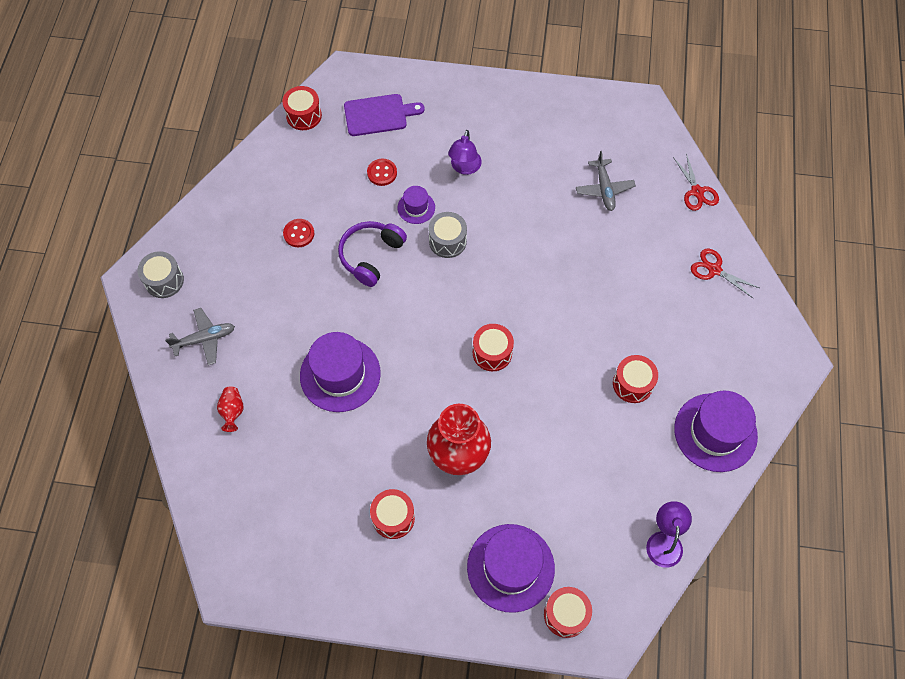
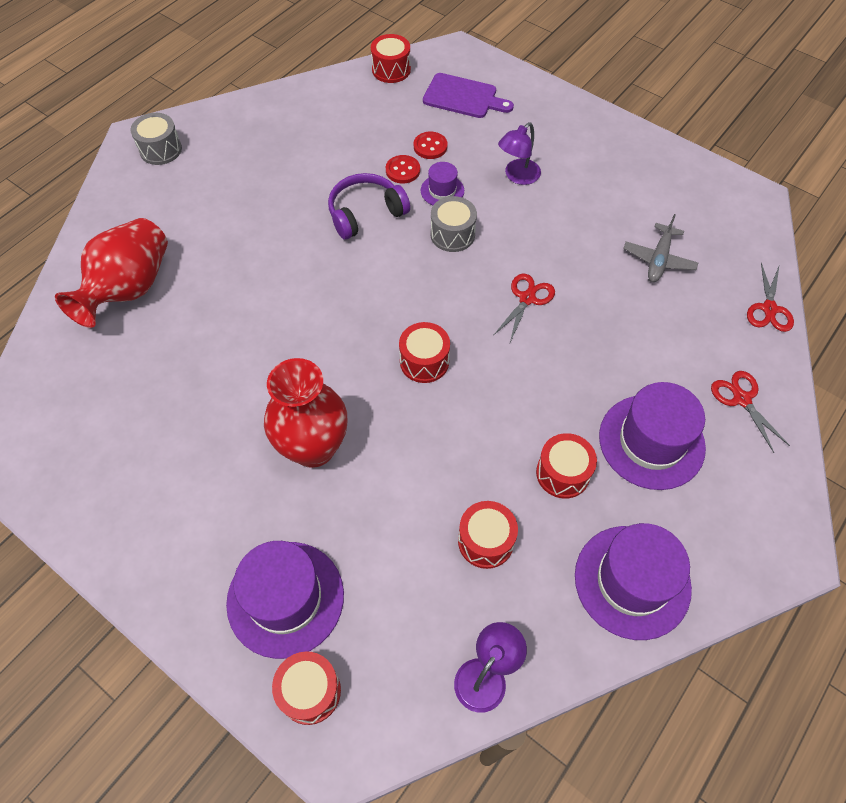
camera: 30 degrees right, 5 degrees down
grey plane [165,308,235,365] -> none
red vase [217,387,244,432] -> red vase [55,218,168,328], size x2.35
red button [283,219,314,247] -> red button moved to [386,155,420,184]
purple hat [300,332,381,412] -> purple hat moved to [599,382,706,490]
red drum [370,489,415,539] -> red drum moved to [458,501,518,569]
none -> red scissors [494,274,555,342]

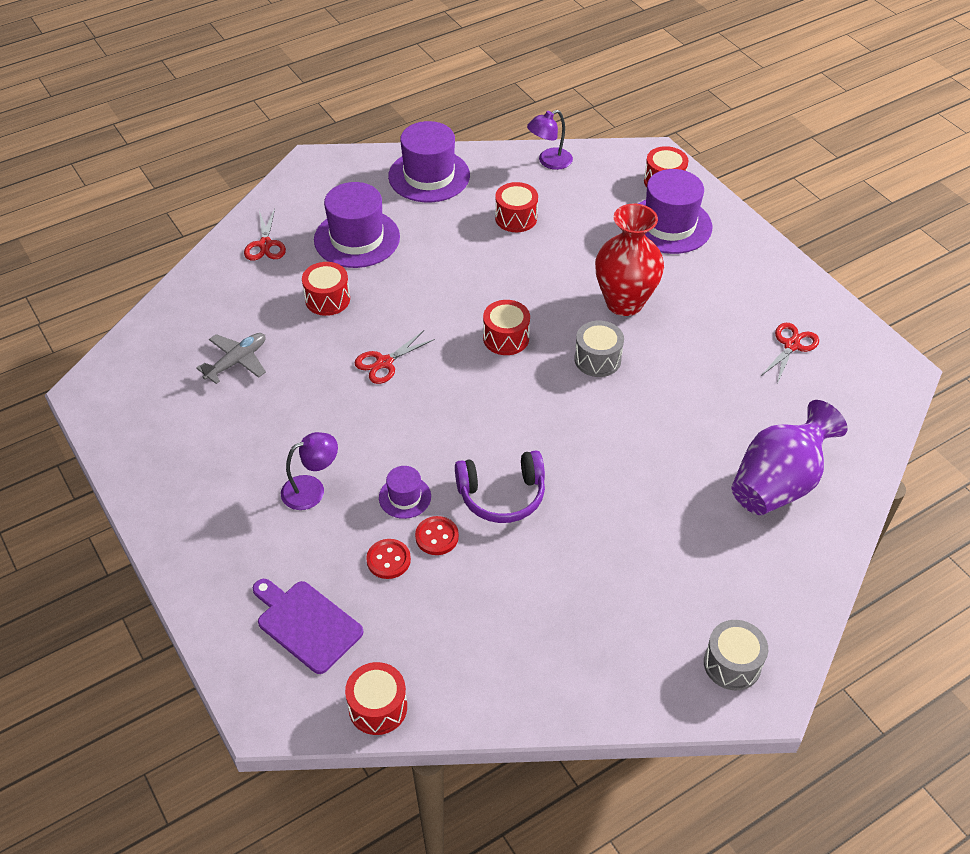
camera: 160 degrees left, 10 degrees down
red vase [55,218,168,328] -> purple vase [731,400,848,515]
grey drum [431,196,477,252] -> grey drum moved to [574,321,624,377]
red drum [536,433,597,499] -> red drum moved to [302,262,350,316]
red scissors [747,263,794,332] -> red scissors moved to [760,323,819,384]

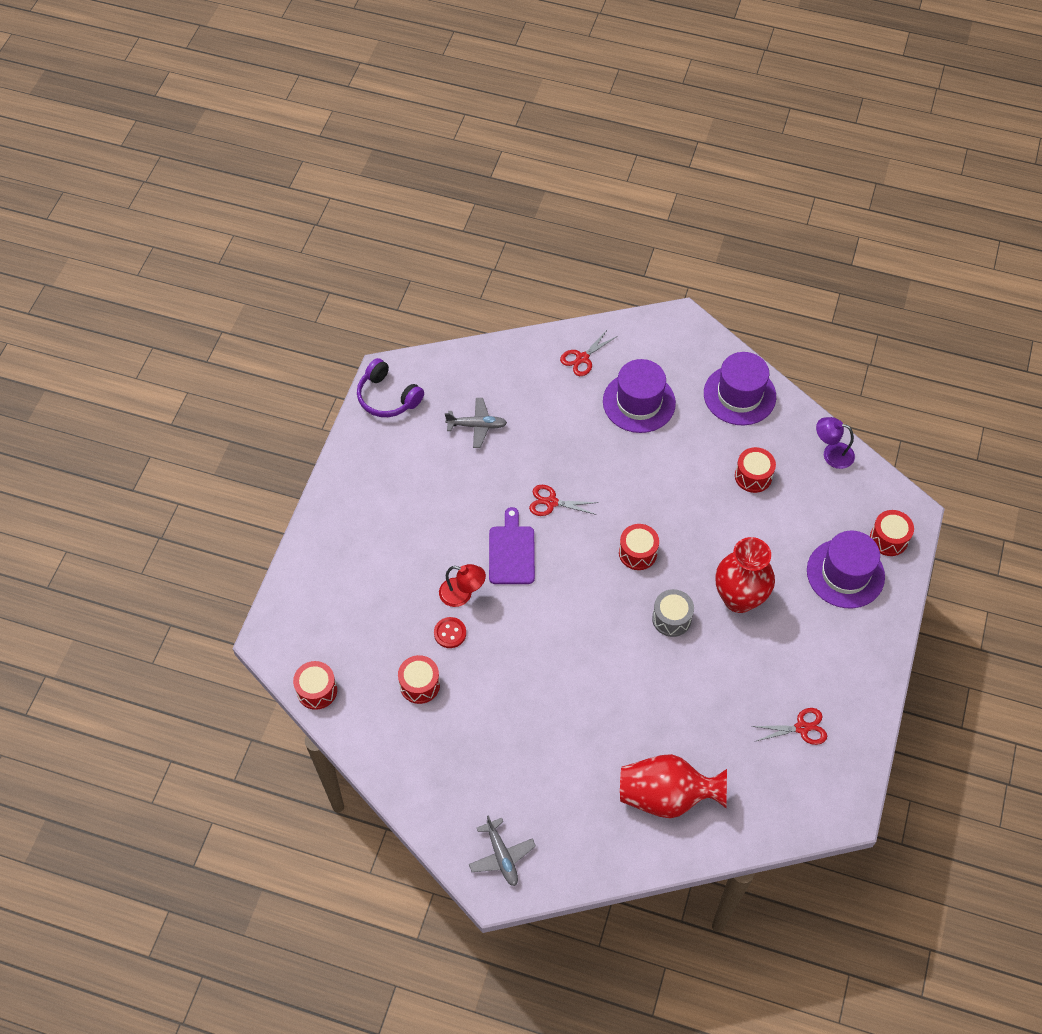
camera: 50 degrees right, 10 degrees up
purple cutting board [253,579,363,674] -> purple cutting board moved to [489,507,535,584]
purple lamp [281,432,338,510] -> none
red drum [302,262,350,316] -> red drum moved to [398,655,440,704]
red button [366,539,411,579] -> none
purple hat [379,466,431,519] -> red lamp [439,564,486,607]
purple headphones [455,451,545,523] -> purple headphones moved to [357,358,424,417]
grey drum [704,620,768,690] -> grey plane [469,815,536,886]
purple vase [731,400,848,515] -> red vase [620,754,727,818]

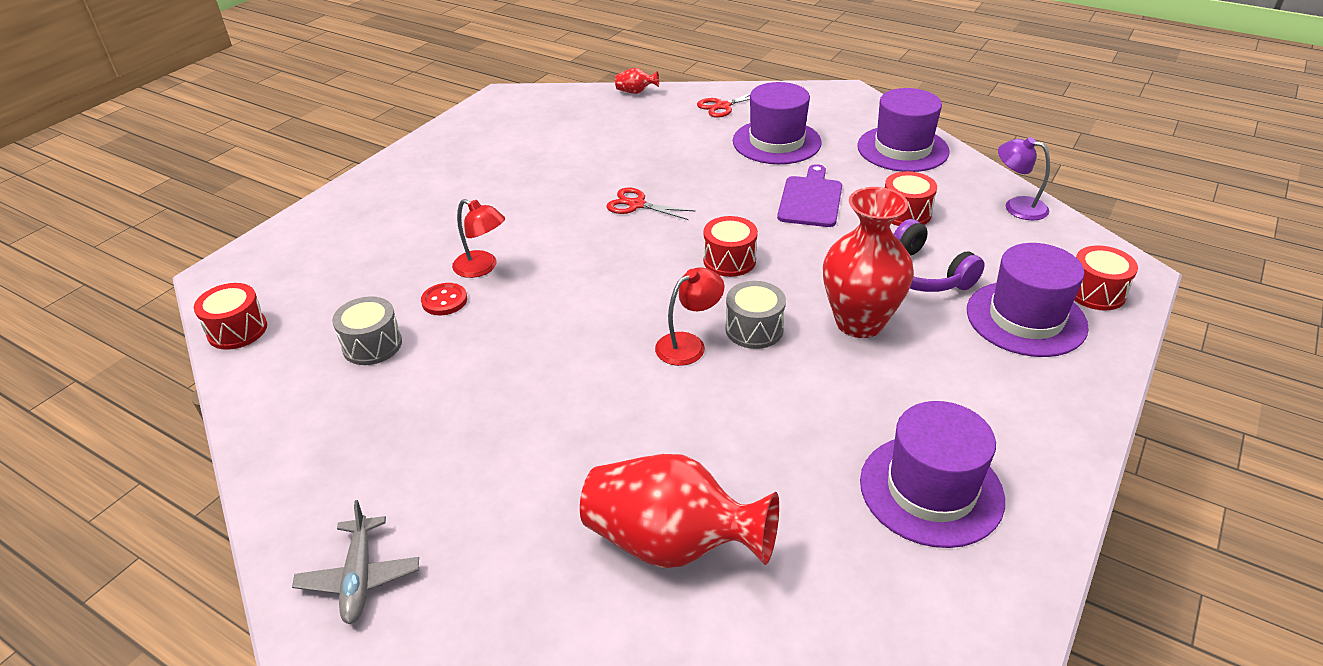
camera: 15 degrees right, 20 degrees down
purple headphones [357,358,424,417] -> purple headphones moved to [894,219,985,292]
red drum [398,655,440,704] -> grey drum [332,296,402,365]
grey plane [445,398,507,448] -> none
purple cutting board [489,507,535,584] -> purple cutting board moved to [777,164,842,227]
red scissors [751,708,827,745] -> purple hat [860,401,1005,548]
none -> red vase [615,68,659,94]
none -> red lamp [655,267,724,366]

